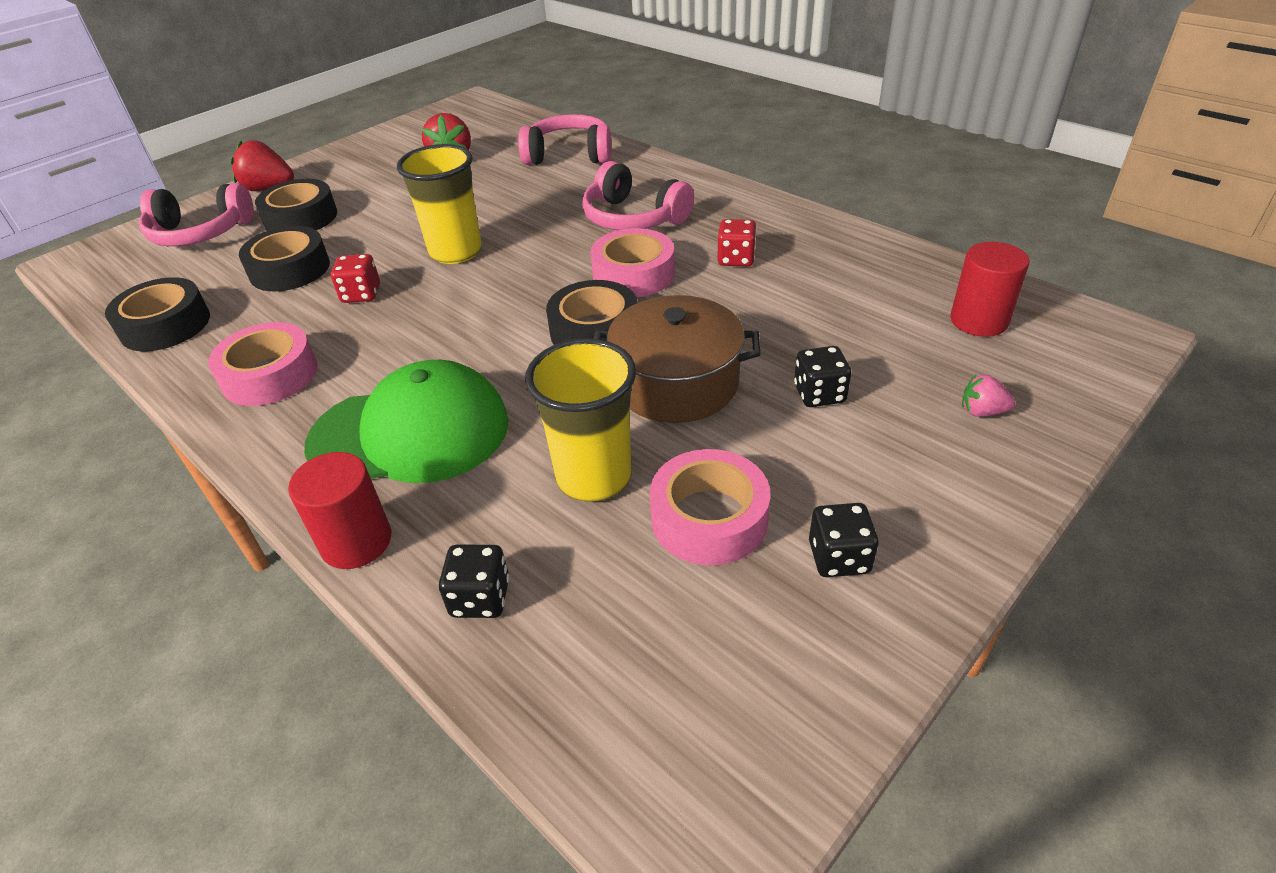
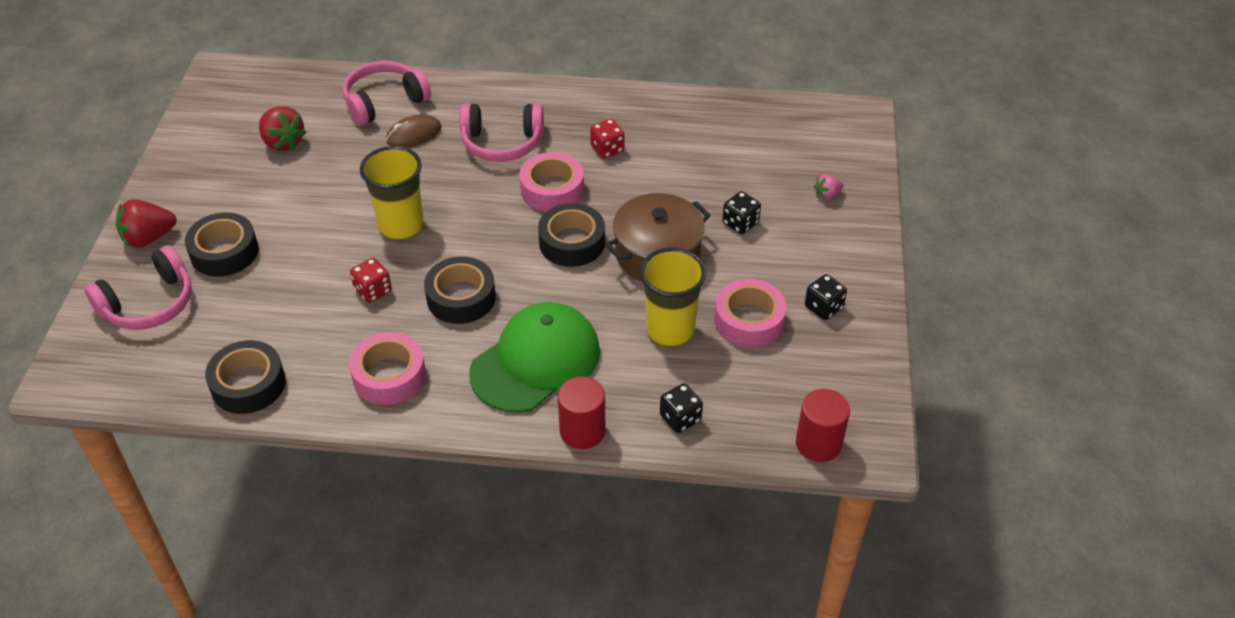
camera: 40 degrees left, 5 degrees up
black tape [239,226,330,291] -> black tape moved to [424,256,496,324]
red cylinder [950,242,1029,337] -> red cylinder moved to [796,389,850,462]
none -> brown mouse [386,114,442,148]

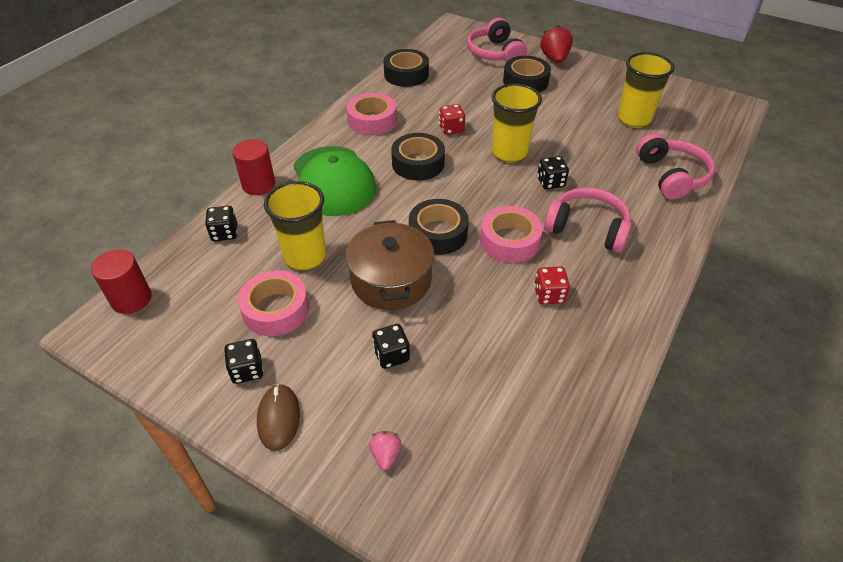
camera: 115 degrees right, 0 degrees up
red strawberry [259,106,307,151] -> yellow cup [618,52,674,128]
brown mouse [386,114,442,148] -> brown mouse moved to [257,384,300,451]
pink headphones [459,104,544,162] -> pink headphones turned 90 degrees clockwise [544,187,632,253]
none -> black dice [537,156,569,189]

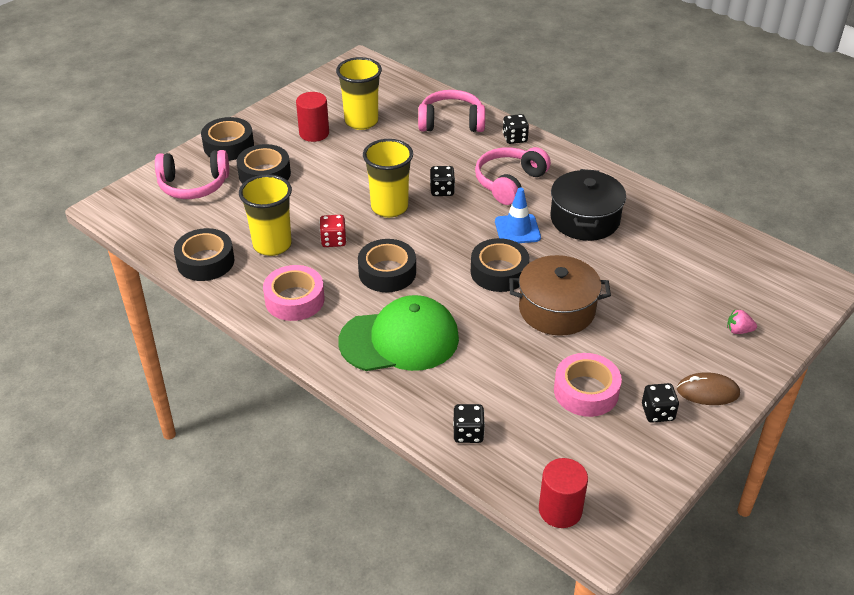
camera: 80 degrees left, 5 degrees down
red cylinder [233,139,275,195] -> red cylinder moved to [296,92,329,142]
yellow cup [264,181,326,271] -> yellow cup moved to [239,174,292,256]
black dice [372,324,410,369] -> black dice moved to [503,114,529,144]
pink tape [480,206,543,263] -> blue traffic cone [495,187,541,243]
red dice [534,267,570,304] -> black pot [550,169,626,241]
red strawberry [540,25,573,63] -> black tape [201,117,254,161]

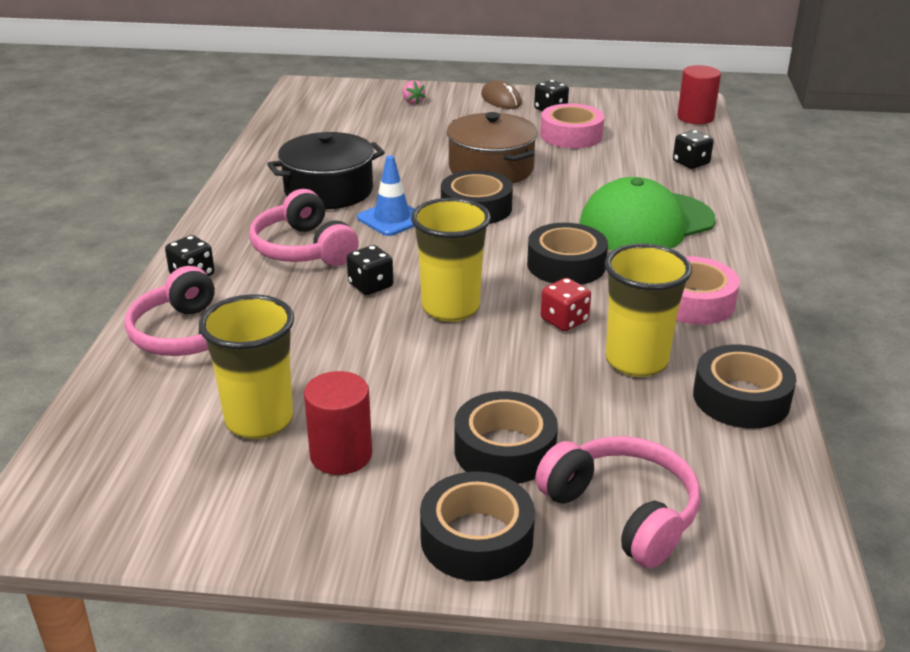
camera: 125 degrees left, 10 degrees down
green cap [338,295,459,371] -> green cap turned 75 degrees counterclockwise [580,177,716,251]
pink headphones [475,147,551,205] -> pink headphones turned 60 degrees clockwise [249,189,359,266]

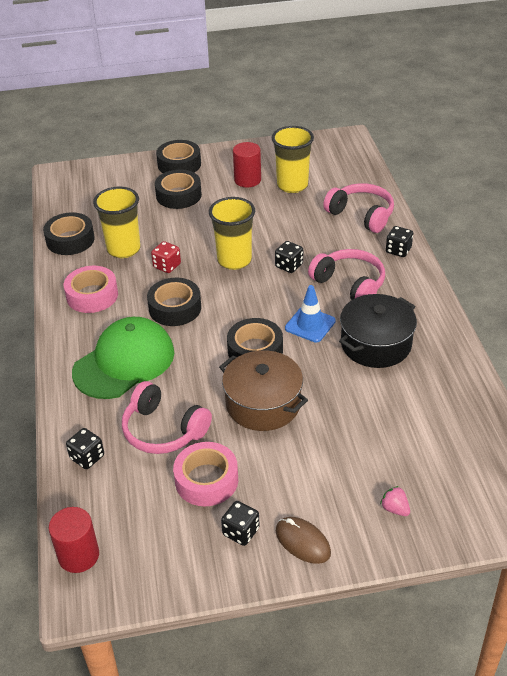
camera: 165 degrees right, 10 degrees up
pink headphones [535,436,700,568] -> pink headphones moved to [122,381,212,454]

